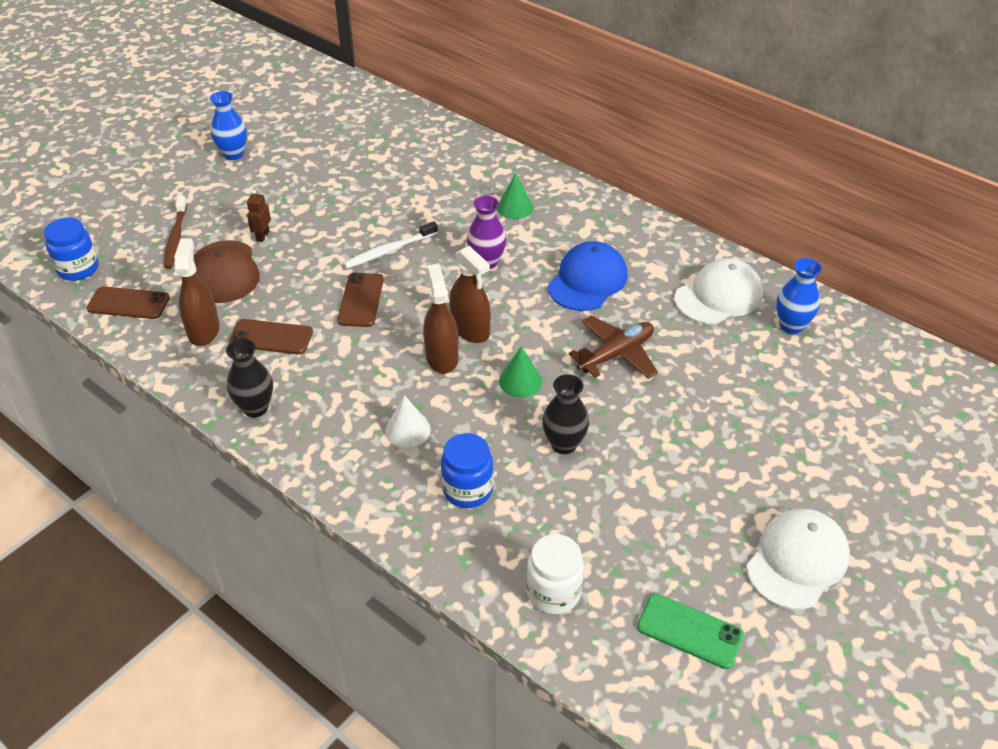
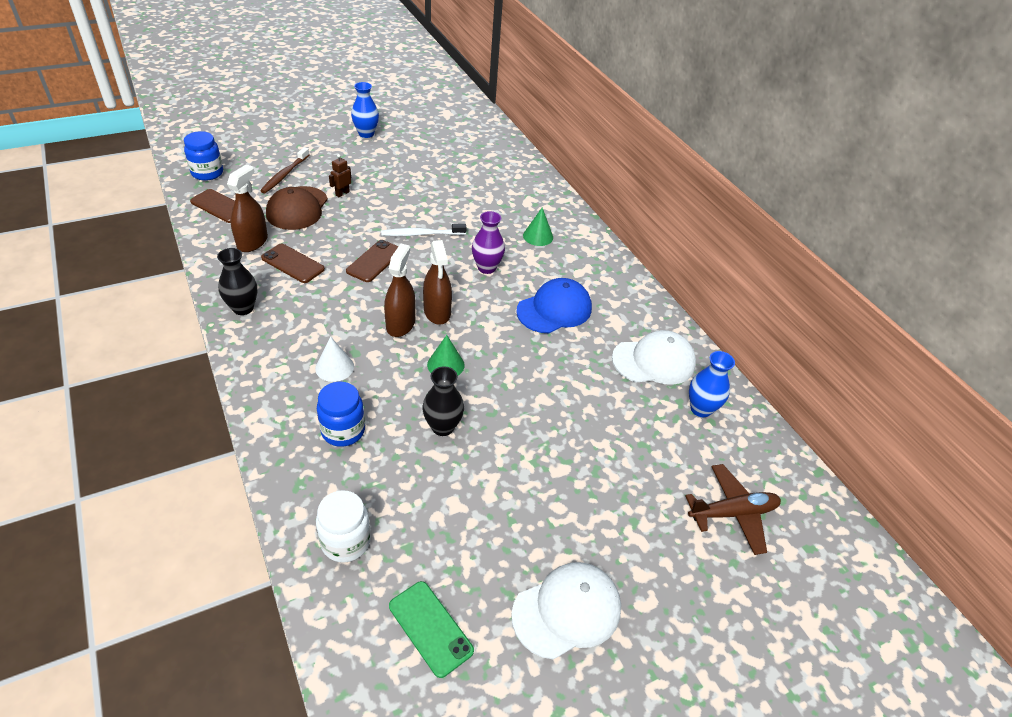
camera: 20 degrees right, 0 degrees up
brown plane [569,316,658,379] -> brown plane moved to [685,464,781,555]

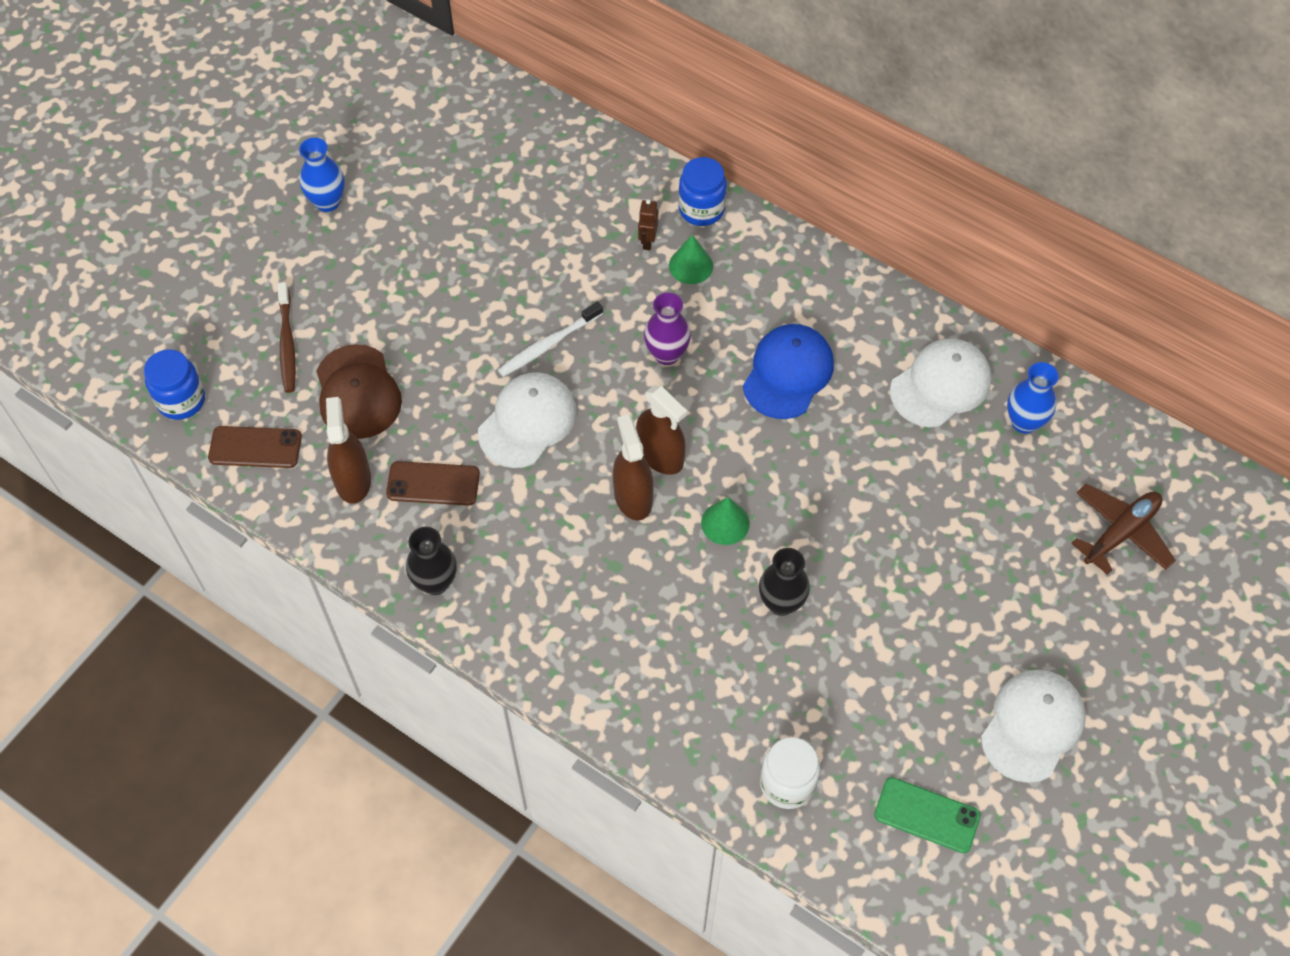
camera: 25 degrees left, 15 degrees up
white cone [315,337,354,382] -> none
blue jar [317,382,365,447] -> blue jar moved to [678,157,727,226]
brown robot [329,154,351,197] -> brown robot moved to [638,199,658,250]
brown phone [346,240,399,282] -> white cap [478,372,577,468]

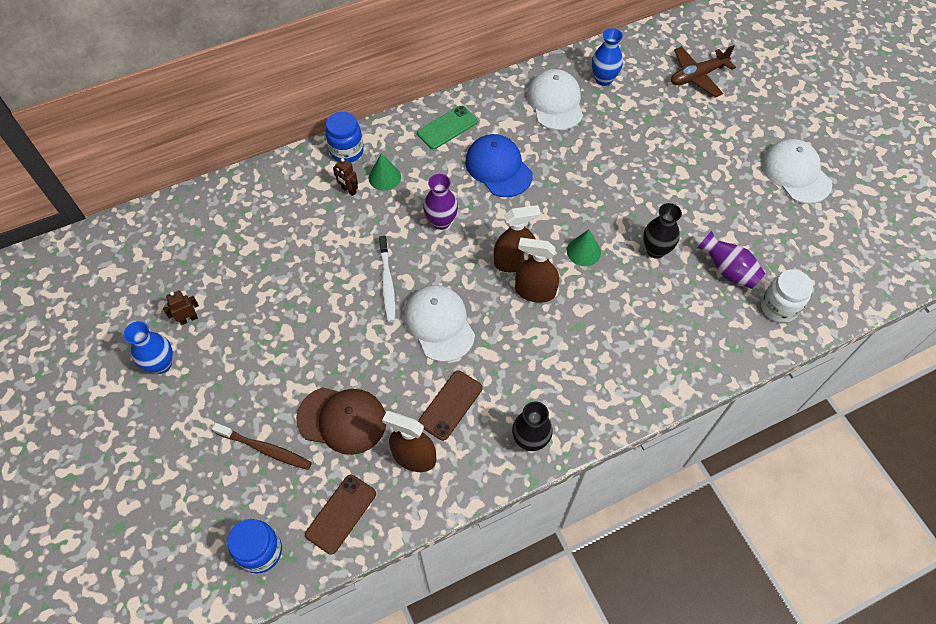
camera: 60 degrees left, 0 degrees up
green phone [874,777,981,853] -> green phone moved to [417,106,477,149]
brown plane [1072,484,1176,575] -> brown plane turned 105 degrees counterclockwise [671,45,736,97]
none -> brown robot [163,290,199,325]
none -> purple vase [697,231,765,289]

